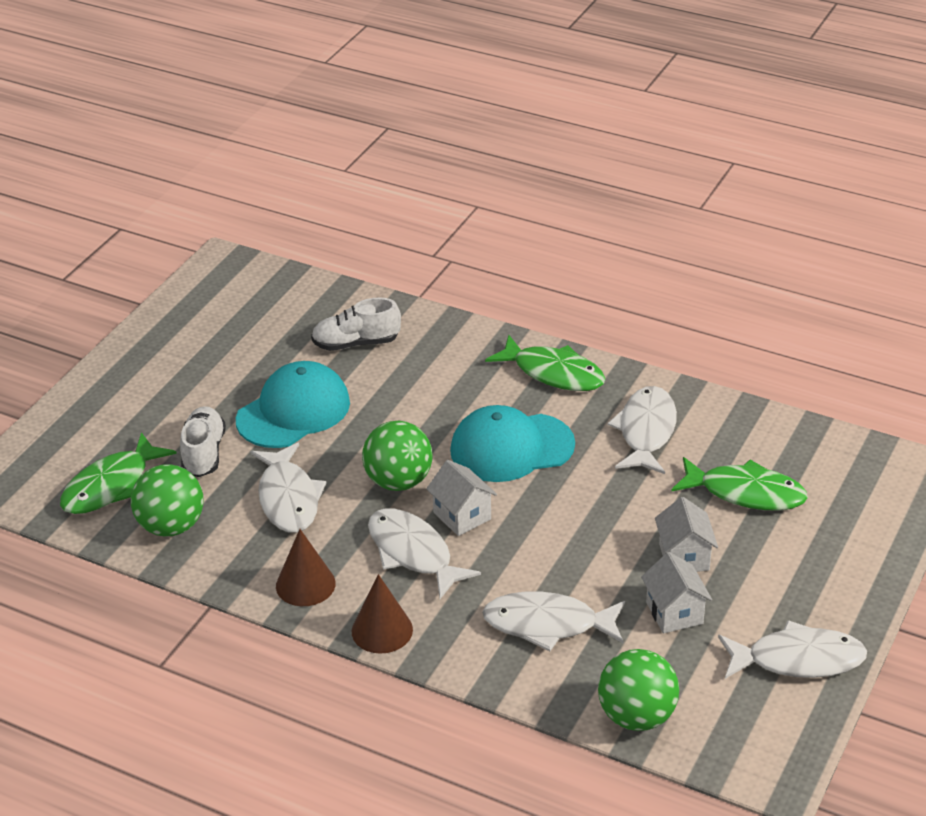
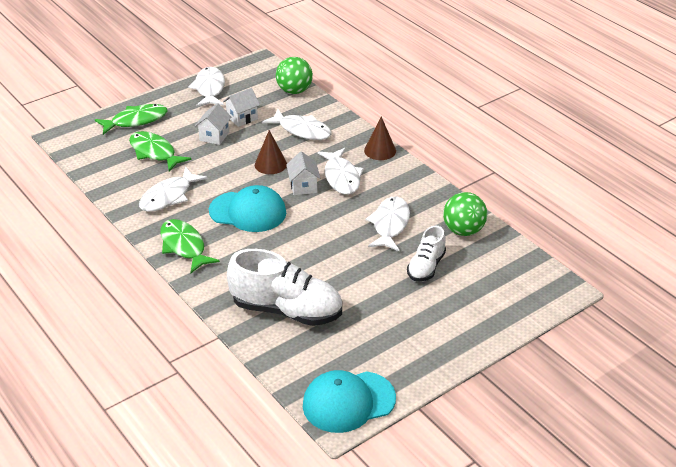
camera: 155 degrees left, 0 degrees up
green fish [60,432,177,514] -> green fish moved to [95,104,168,135]
turquoise cap [236,361,350,448] -> turquoise cap moved to [303,370,396,433]
brown cone [276,529,336,606] -> brown cone moved to [255,130,287,174]
white shoe [311,297,401,351] -> white shoe [227,249,342,326], size x1.78
green ball [362,421,433,491] -> none
white house [641,552,712,634] -> white house turned 45 degrees clockwise [223,88,260,127]
white fish [718,620,867,679] -> white fish turned 60 degrees clockwise [188,67,225,107]

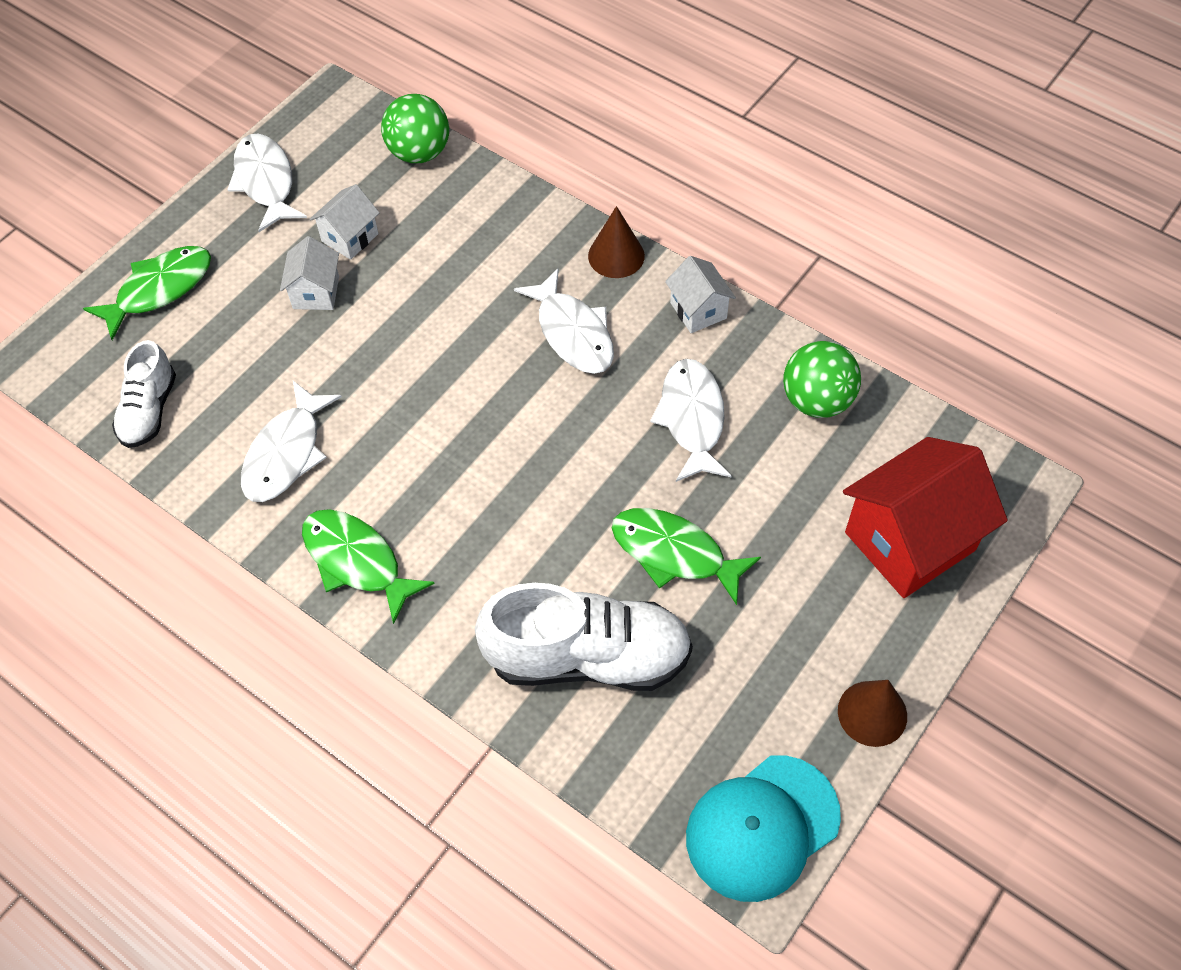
camera: 15 degrees left, 20 degrees up
green fish [129,131,191,171] -> green fish moved to [612,508,761,605]
turquoise cap [209,185,286,232] -> none
brown cone [255,130,287,174] -> brown cone moved to [838,680,907,747]
white fish [262,109,332,140] -> none
white house [286,151,320,195] -> white house moved to [665,256,736,333]
white shoe [407,225,446,281] -> white shoe moved to [112,340,176,448]
none -> red house [843,437,1008,598]

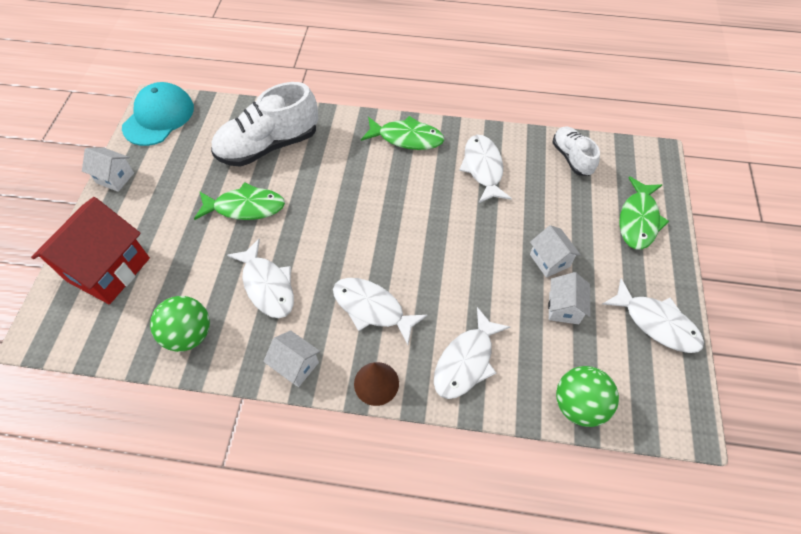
camera: 150 degrees right, 0 degrees up
brown cone [838,680,907,747] -> white house [82,147,134,192]
none -> white fish [434,307,510,399]

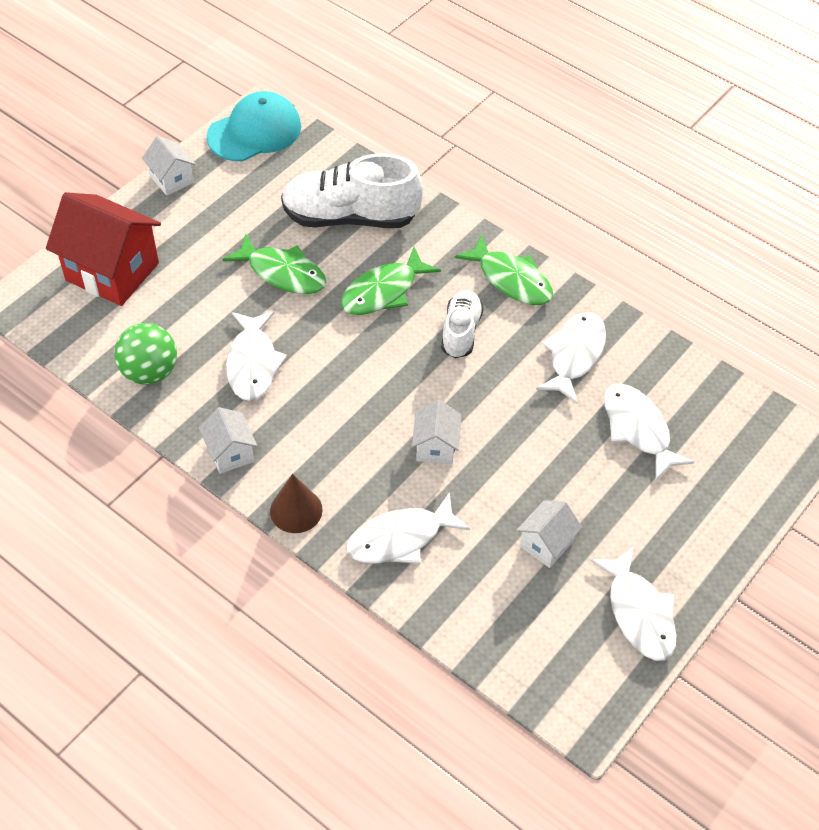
camera: 30 degrees right, 5 degrees down
red house [31,197,150,304] -> red house turned 60 degrees clockwise [46,192,161,306]
white fish [333,278,428,345] -> white fish moved to [604,383,694,480]
white house [530,225,581,278] -> white house moved to [412,400,461,464]
white shoe [552,126,600,176] -> white shoe moved to [441,290,484,358]
green ball [556,366,619,427] -> none
green fish [619,176,669,250] -> green fish moved to [341,247,441,315]

